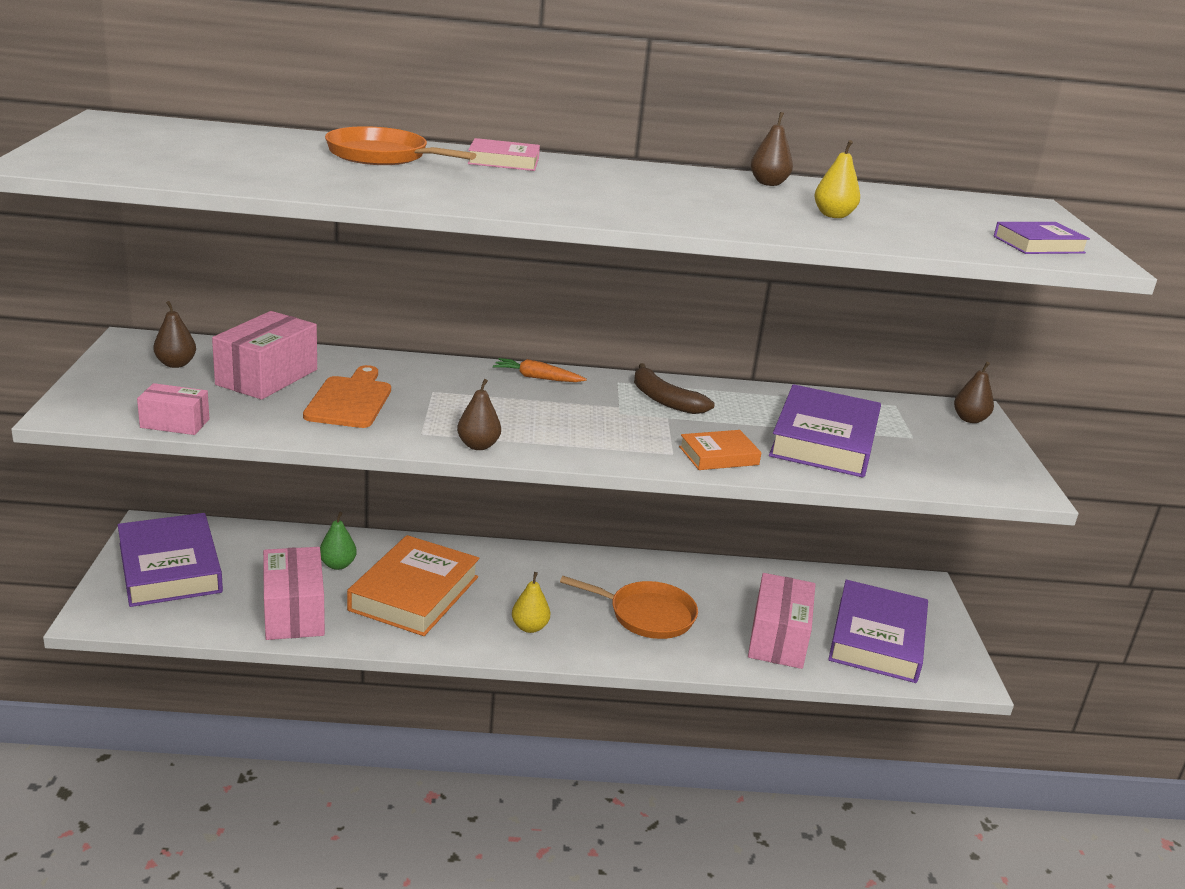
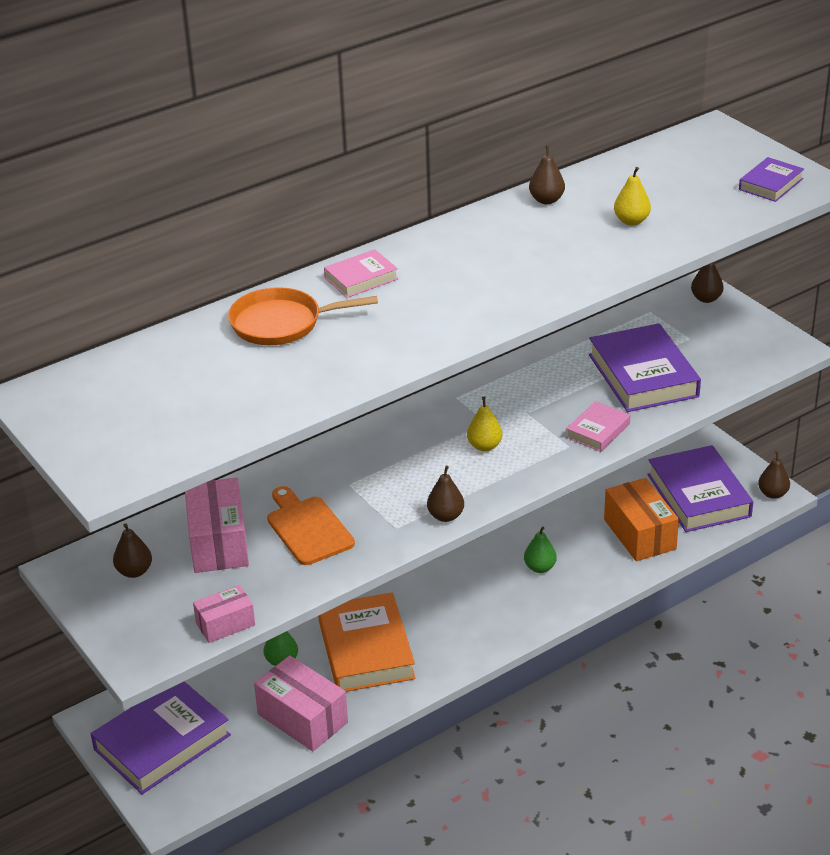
camera: 30 degrees left, 10 degrees up
purple book [118,513,223,607] -> purple book turned 75 degrees counterclockwise [91,682,231,794]
orange carrot [493,358,587,382] -> none
yellow pear [512,572,550,633] -> yellow pear moved to [467,397,502,451]
orange pan [560,576,698,639] -> green pear [524,527,557,573]
brown banana [634,363,715,414] -> none
orange book [679,430,762,470] -> pink book [566,401,630,452]
pink box [748,573,816,669] -> orange box [604,478,679,561]
none -> brown pear [758,451,790,499]

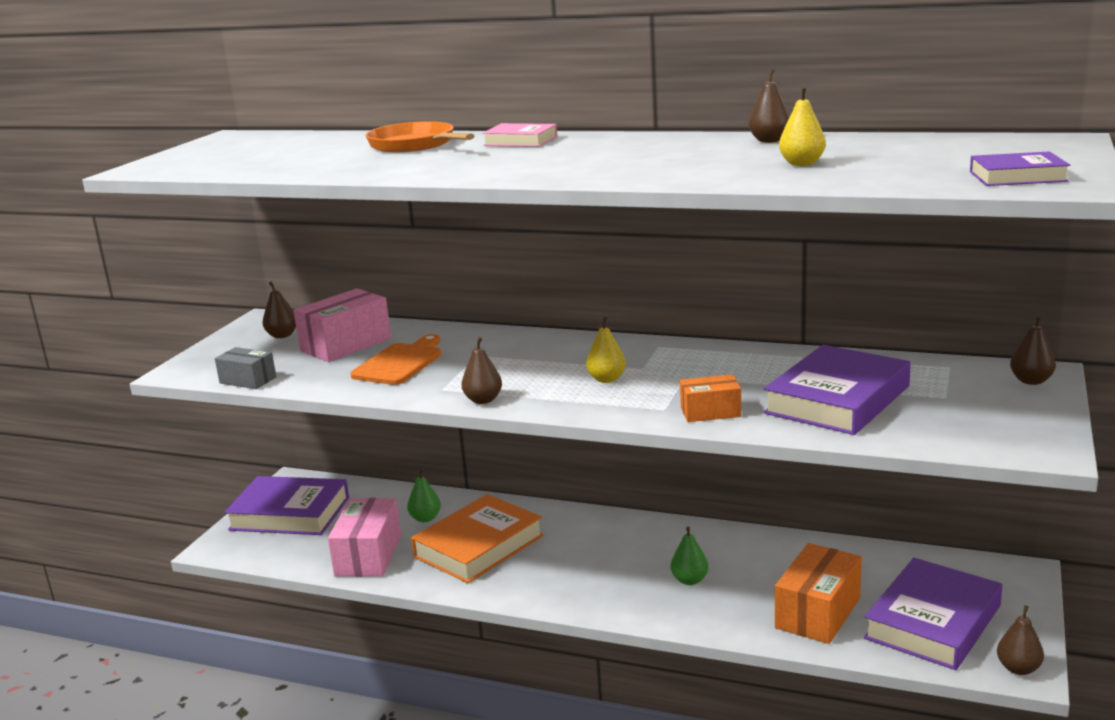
camera: 55 degrees right, 15 degrees down
pink box [193,585,255,643] -> grey box [215,347,276,389]
pink book [566,401,630,452] -> orange box [680,374,741,422]

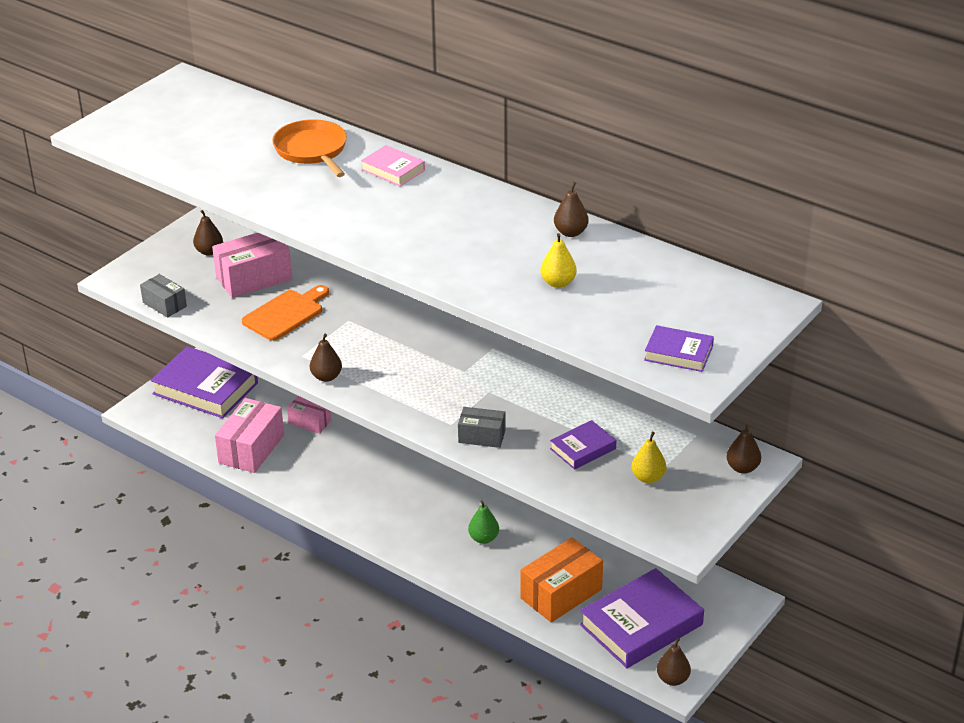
camera: 15 degrees right, 15 degrees up
green pear [407,469,441,522] -> pink box [287,396,332,434]
orange book [411,494,544,583] -> none
yellow pear [586,317,626,383] -> yellow pear moved to [632,432,666,483]
orange box [680,374,741,422] -> grey box [458,407,506,448]
purple book [764,344,911,435] -> purple book [550,420,616,470], size x0.52

